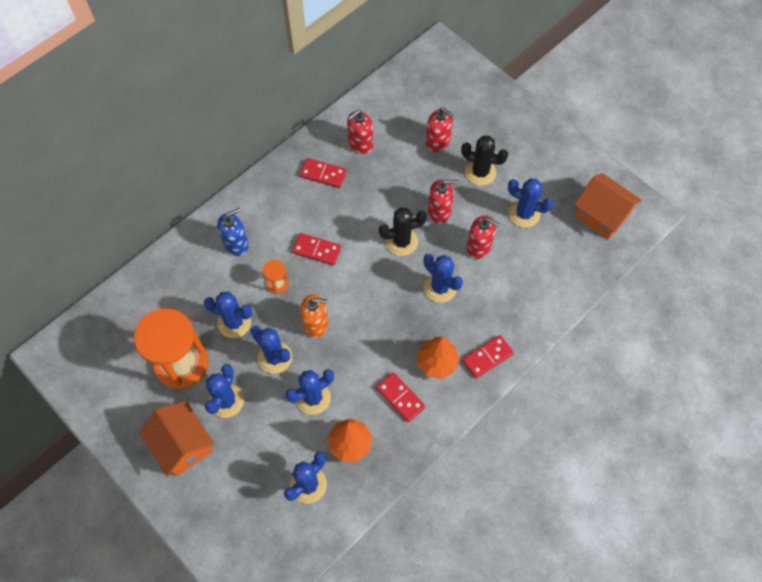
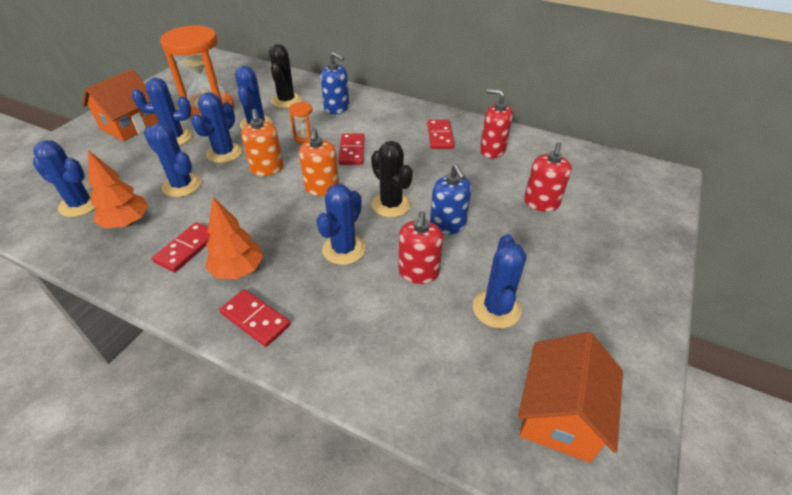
camera: 70 degrees right, 20 degrees down
red soap dispenser [428,179,458,224] -> blue soap dispenser [430,164,471,235]
black cactus [461,136,508,186] -> black cactus moved to [269,44,302,108]
none -> orange soap dispenser [299,127,339,196]

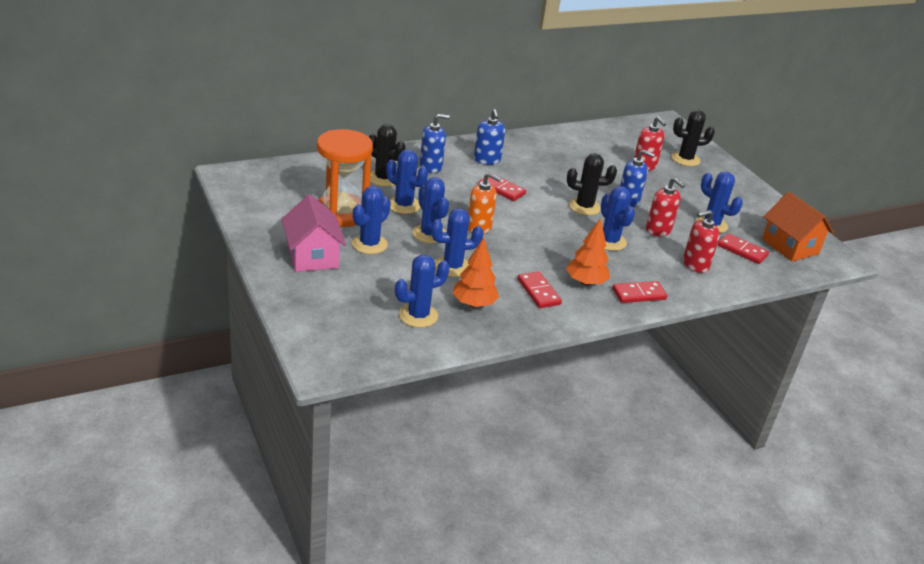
camera: 55 degrees left, 10 degrees down
orange house [82,69,159,141] -> pink house [282,194,346,272]
orange hourglass [289,102,312,144] -> none
orange soap dispenser [299,127,339,196] -> none
red domino [427,120,454,149] -> red domino moved to [718,233,769,264]
red soap dispenser [480,89,513,158] -> red soap dispenser moved to [683,210,720,273]
none -> blue soap dispenser [474,109,505,165]
none -> black cactus [671,110,715,166]

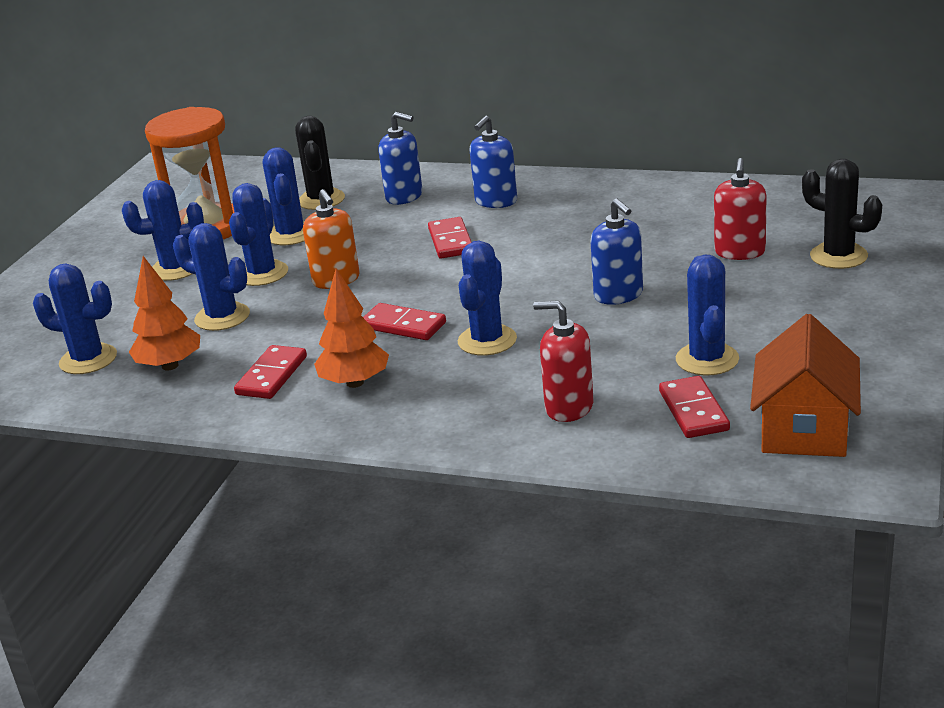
camera: 50 degrees right, 5 degrees down
pink house [282,194,346,272] -> none
black cactus [567,153,617,215] -> none
red domino [612,281,667,303] -> red domino moved to [363,303,446,340]
red soap dispenser [646,178,685,236] -> none

